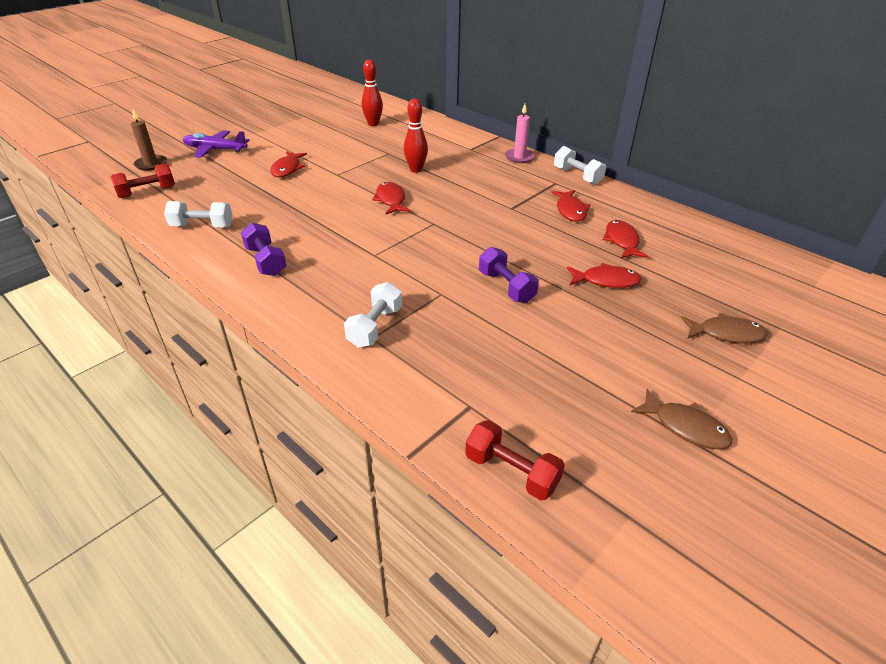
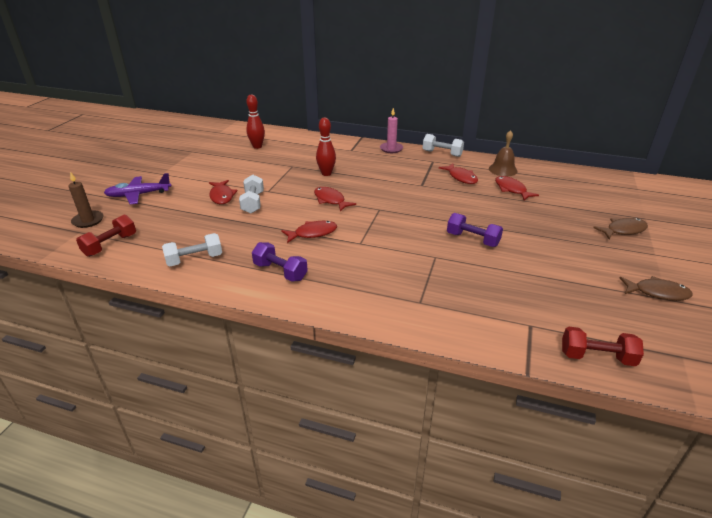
camera: 25 degrees left, 5 degrees down
white dumbbell [344,282,402,348] -> white dumbbell moved to [239,175,264,213]
red fish [567,263,642,288] -> red fish moved to [281,221,337,243]
none -> brown bell [489,130,518,177]

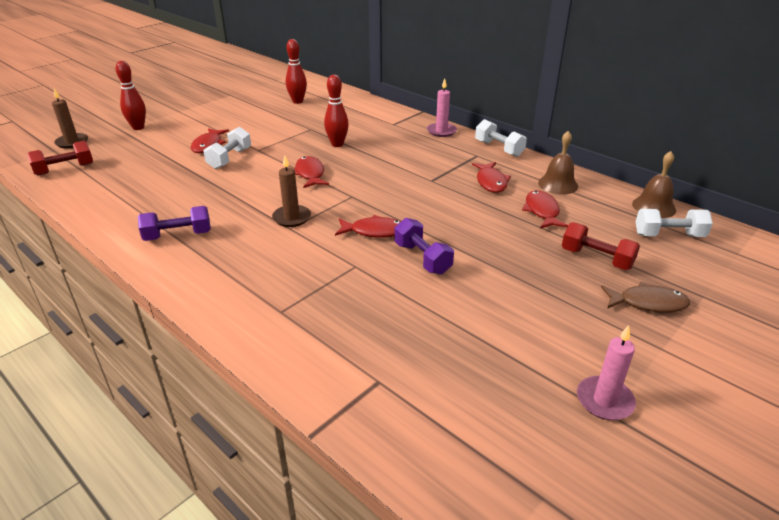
camera: 25 degrees right, 0 degrees up
purple plane [104,173,171,205] -> red bowling pin [115,61,146,130]
white dumbbell [162,233,222,266] -> white dumbbell moved to [636,209,713,237]
purple dumbbell [252,242,308,282] -> purple dumbbell turned 75 degrees counterclockwise [138,206,211,241]
red fish [281,221,337,243] -> red fish moved to [335,215,401,238]
red dumbbell [562,327,644,366] -> red dumbbell moved to [562,222,640,270]
brown fish [620,276,693,301] -> pink candle [577,325,636,420]
none -> brown candle [272,156,311,227]
none -> brown bell [632,151,676,218]

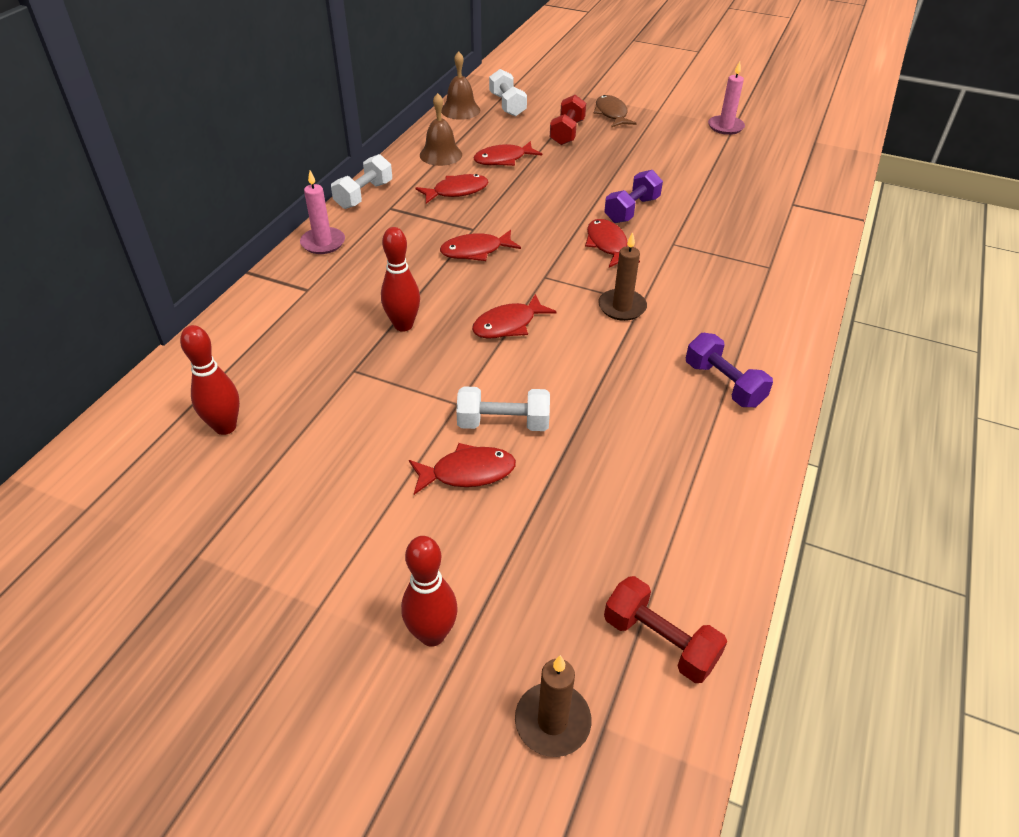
camera: 110 degrees left, 10 degrees up
none -> red fish [440,230,521,261]

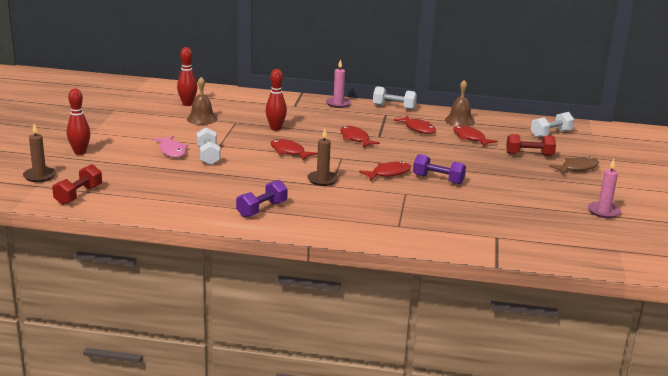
camera: 75 degrees right, 20 degrees down
red fish [409,443,516,495] -> pink fish [153,136,188,158]
brown bell [441,51,480,120] -> brown bell moved to [187,77,217,125]

